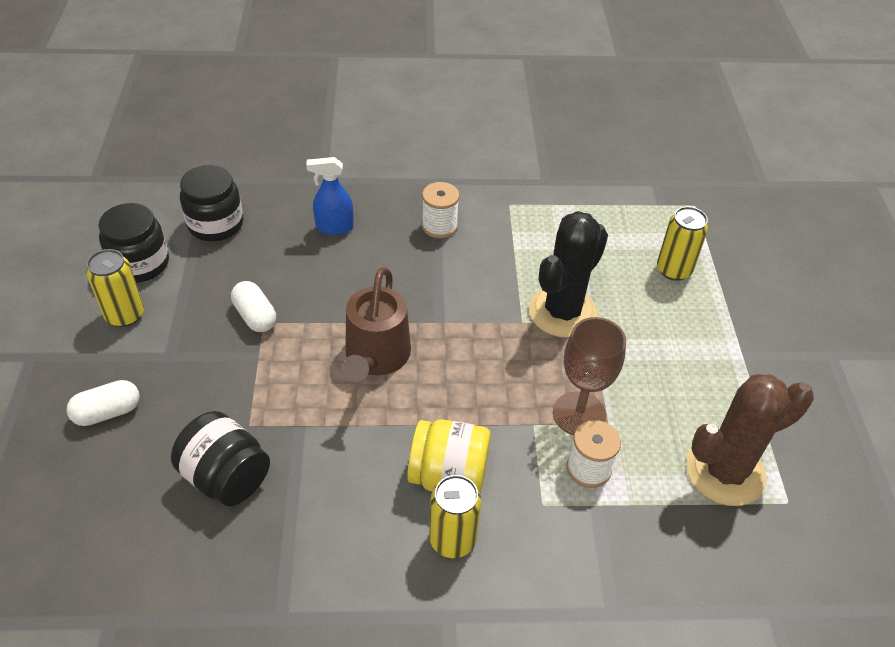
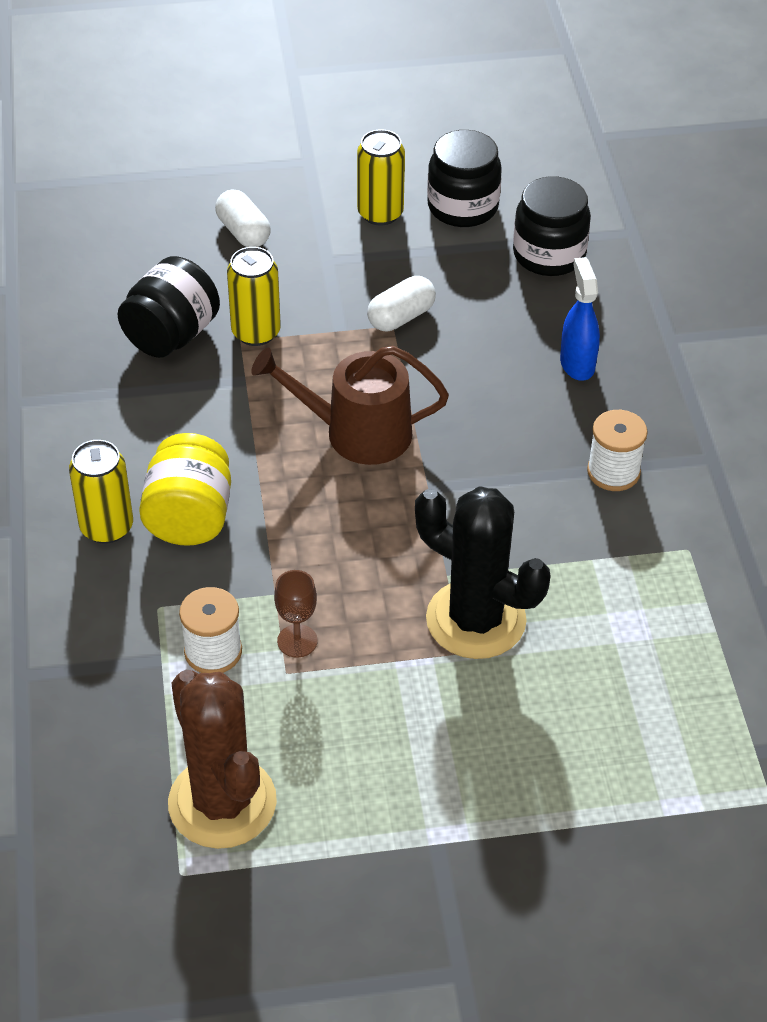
camera: 85 degrees right, 0 degrees up
brown goblet [553,317,626,435] -> brown goblet [274,570,318,658], size x0.57
yellow can [657,207,708,281] -> yellow can moved to [227,247,281,346]

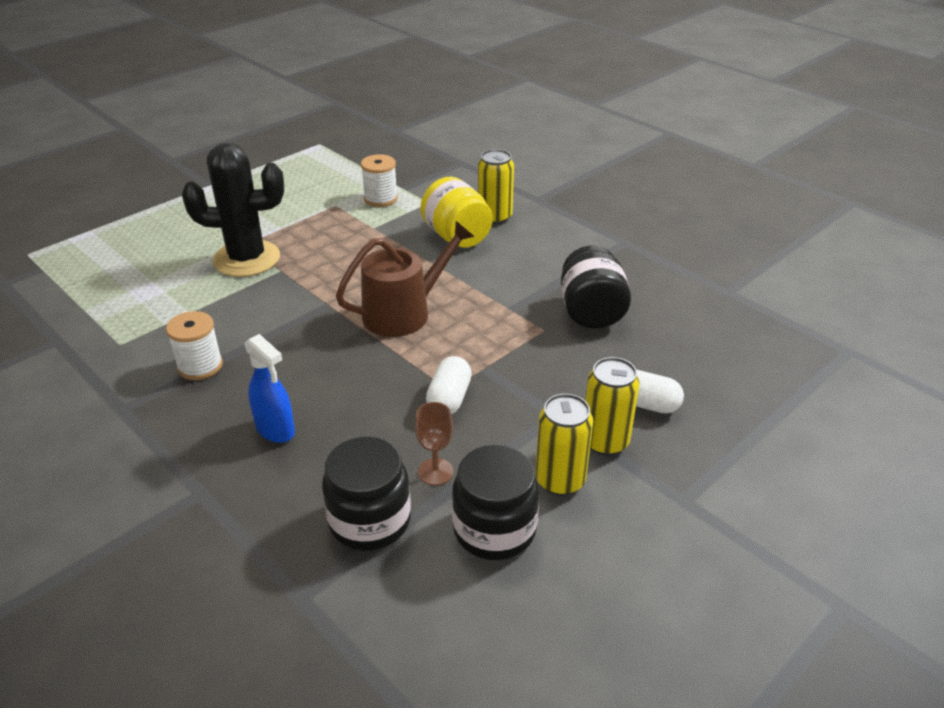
camera: 145 degrees right, 10 degrees down
brown cactus [168,670,277,849] -> none
yellow can [227,247,281,346] -> yellow can moved to [585,357,640,455]
brown goblet [274,570,318,658] -> brown goblet moved to [415,402,454,485]

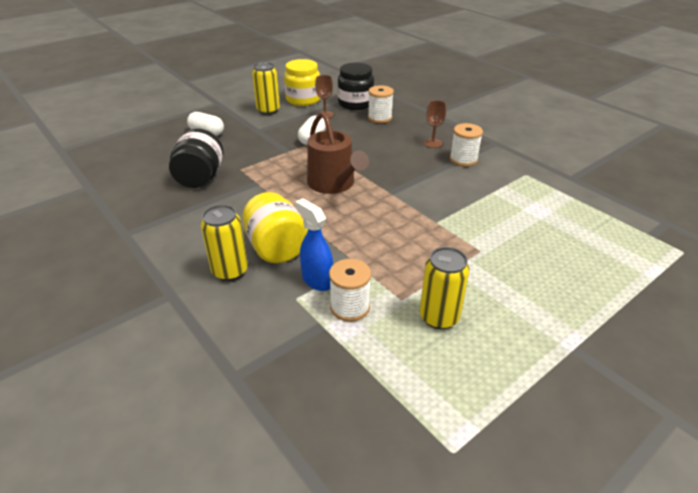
camera: 175 degrees left, 0 degrees up
black cactus [182,142,284,277] -> none
blue spray bottle [245,334,295,443] -> blue spray bottle moved to [295,198,333,291]
brown watering can [336,221,474,337] -> brown watering can turned 90 degrees counterclockwise [307,112,369,194]
black jar [452,445,539,560] -> yellow jar [284,59,320,106]
yellow can [585,357,640,455] -> yellow can moved to [420,247,470,329]
none -> white spool [368,85,394,123]
none -> brown goblet [424,100,447,148]

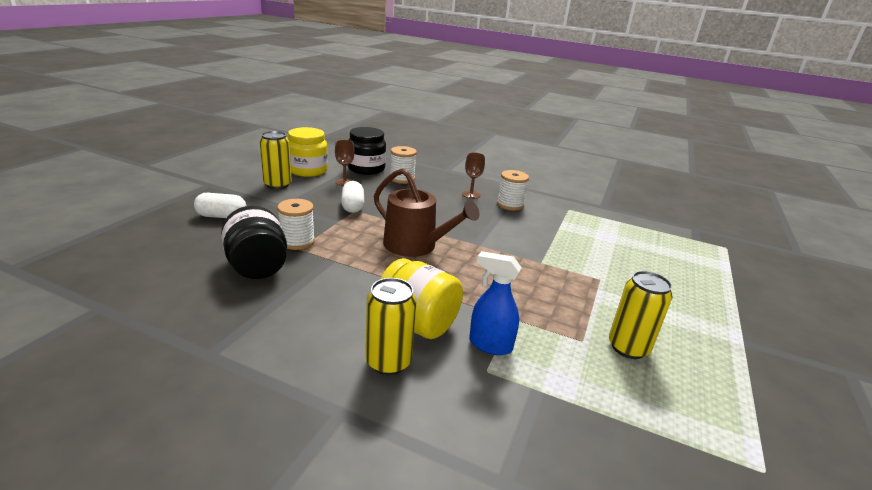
camera: 30 degrees left, 10 degrees down
white spool [329,259,371,322] -> white spool moved to [277,199,315,250]

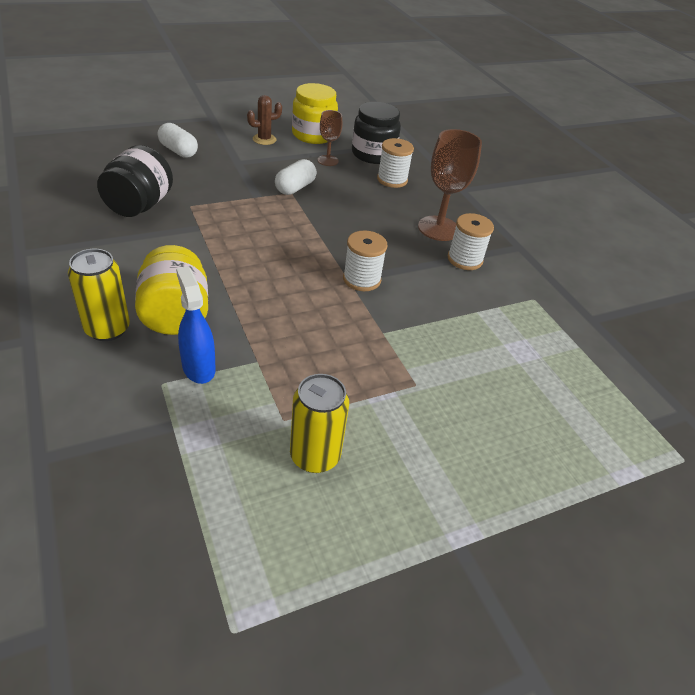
camera: 40 degrees right, 15 degrees up
yellow can [260,131,292,189] -> brown cactus [247,95,282,145]
white spool [277,199,315,250] -> white spool moved to [343,231,387,291]
brown watering can [374,168,480,257] -> none
brown goblet [462,153,485,199] -> brown goblet [418,129,482,241], size x1.77

